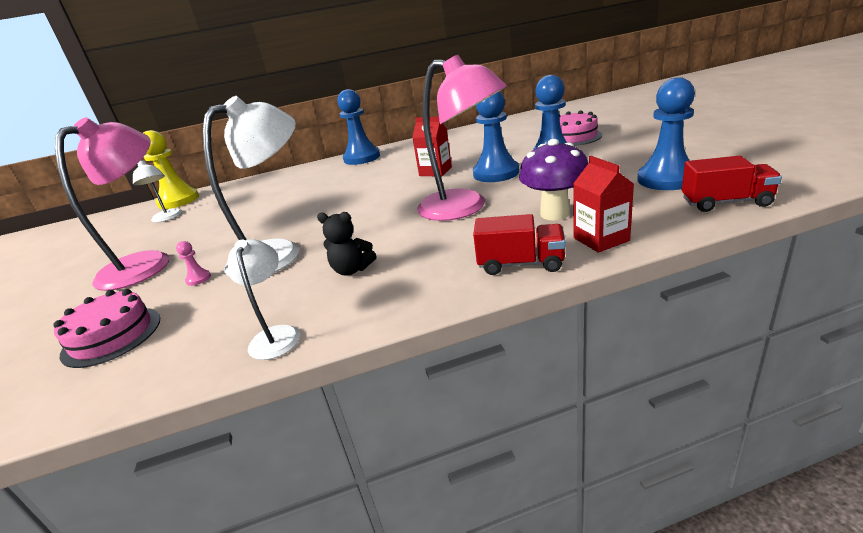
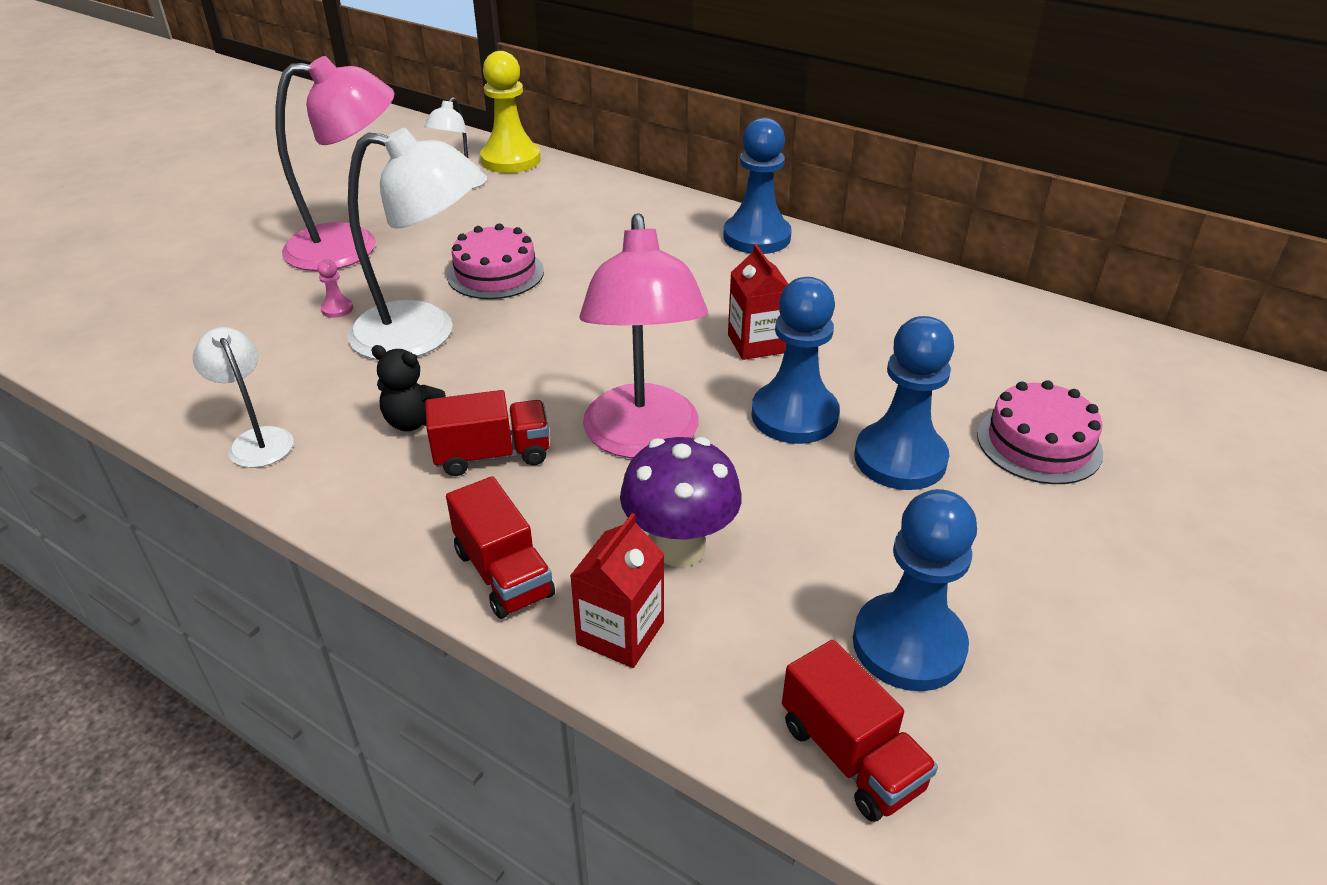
camera: 45 degrees right, 10 degrees up
pink cake [54,289,160,368] -> pink cake moved to [447,223,544,299]
white lamp [228,239,300,360] -> white lamp turned 75 degrees counterclockwise [193,327,294,468]
black teddy bear [317,212,376,275] -> black teddy bear turned 45 degrees counterclockwise [371,345,446,431]
none -> red truck [425,390,549,476]

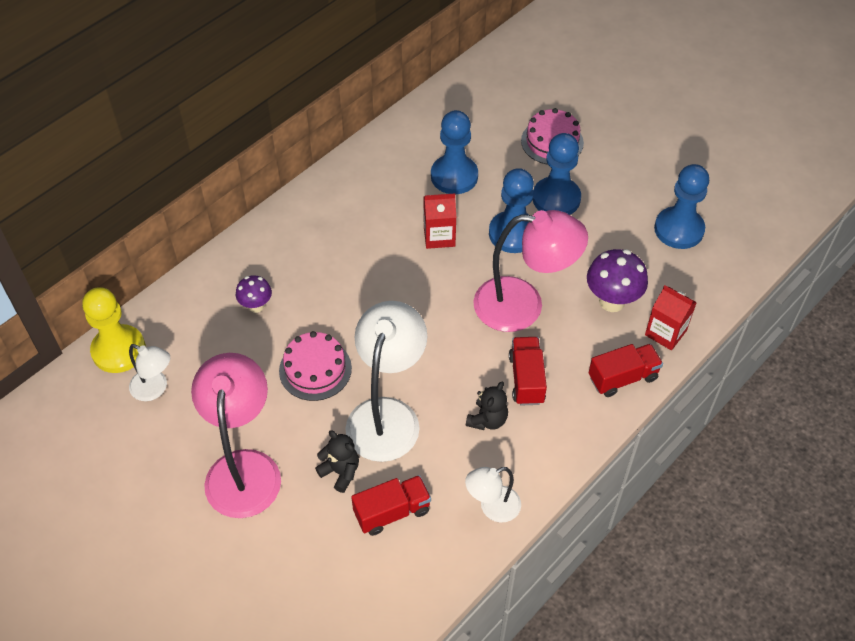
camera: 80 degrees left, 15 degrees up
pink pawn [318,259,353,318] -> black teddy bear [315,430,359,493]
blue pawn [723,117,792,254] -> blue pawn moved to [431,110,478,194]
red truck [782,640,938,822] -> red truck moved to [351,475,431,536]
none -> purple mushroom [236,275,272,313]

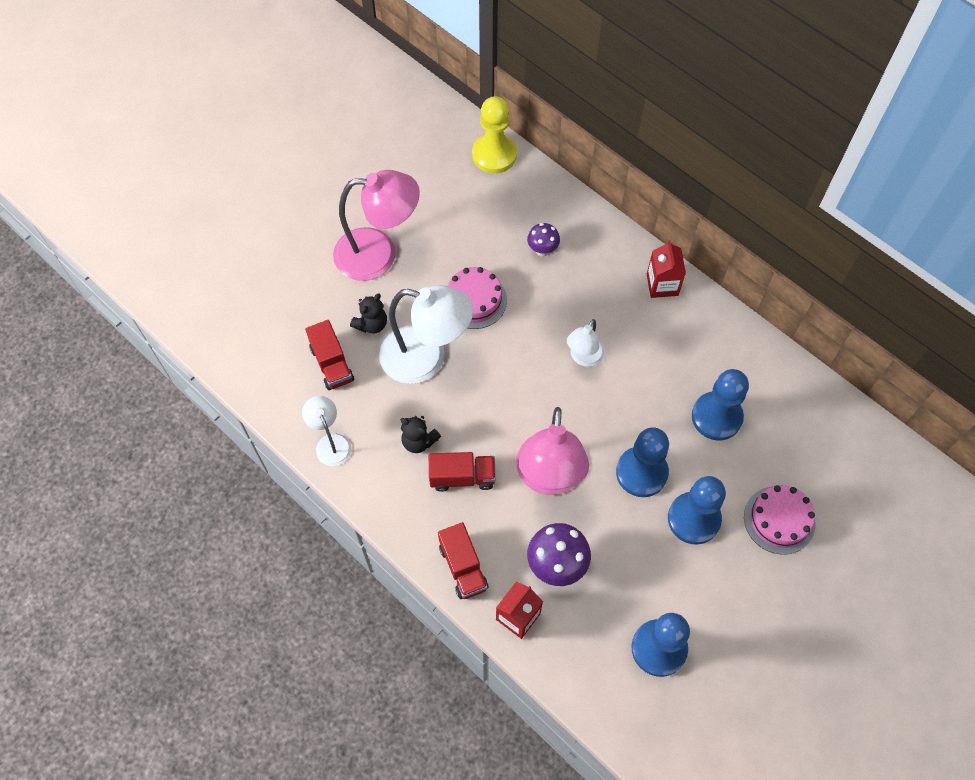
camera: 90 degrees right, 10 degrees up
white lamp [129,344,170,401] -> white lamp moved to [567,319,605,367]
red carton [424,194,456,249] -> red carton moved to [647,240,686,298]

